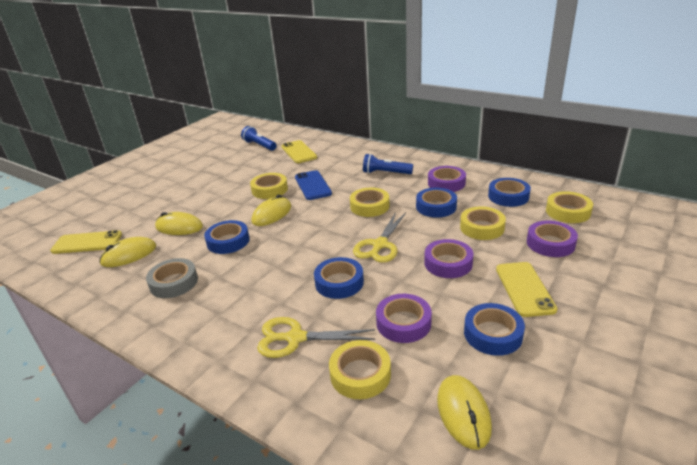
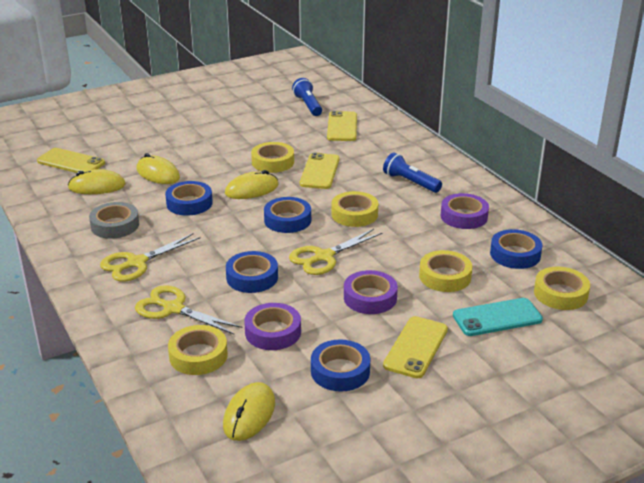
camera: 25 degrees right, 0 degrees up
blue phone [295,170,332,200] -> yellow phone [300,153,340,189]
blue tape [416,188,457,218] -> blue tape moved to [264,197,311,233]
purple tape [527,221,578,257] -> turquoise phone [453,298,543,336]
none -> yellow scissors [100,233,201,282]

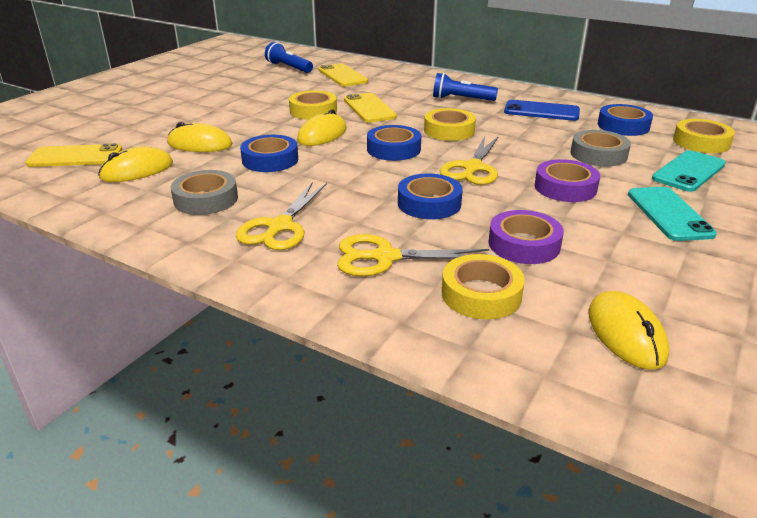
camera: 30 degrees left, 0 degrees up
blue tape [311,340,370,392] -> none
yellow phone [383,316,448,379] -> turquoise phone [628,187,717,241]
yellow tape [419,250,472,292] -> grey tape [570,130,631,166]
purple tape [441,193,489,229] -> blue phone [504,100,580,121]

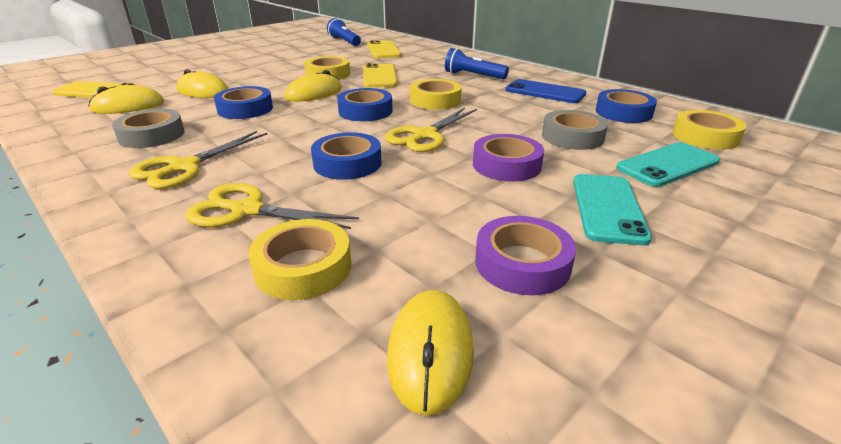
camera: 15 degrees right, 0 degrees up
purple tape [488,210,564,264] -> purple tape moved to [475,216,576,295]

